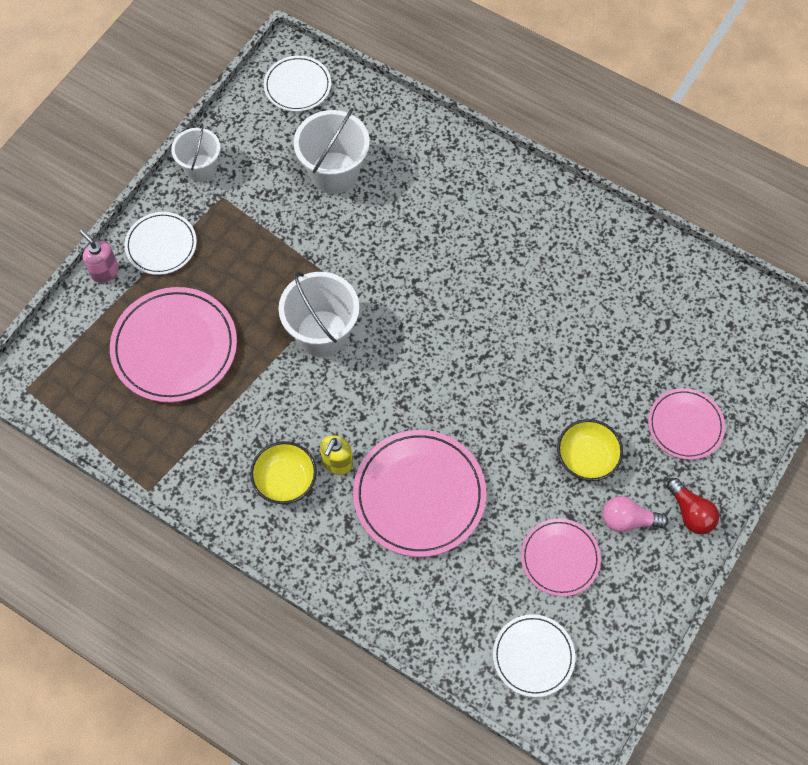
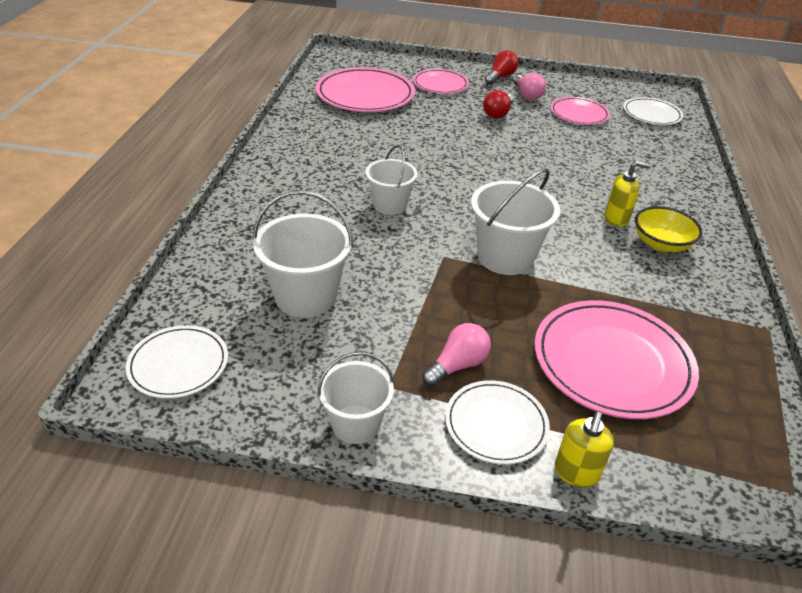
camera: 115 degrees left, 25 degrees down
pink soap dispenser [80,230,119,283] -> yellow soap dispenser [555,412,614,488]
pink plate [353,430,486,557] -> pink plate moved to [316,67,415,112]
yellow bowl [557,419,623,481] -> red light bulb [483,90,514,119]
none -> white bucket [365,145,418,215]
none -> pink light bulb [422,323,491,387]

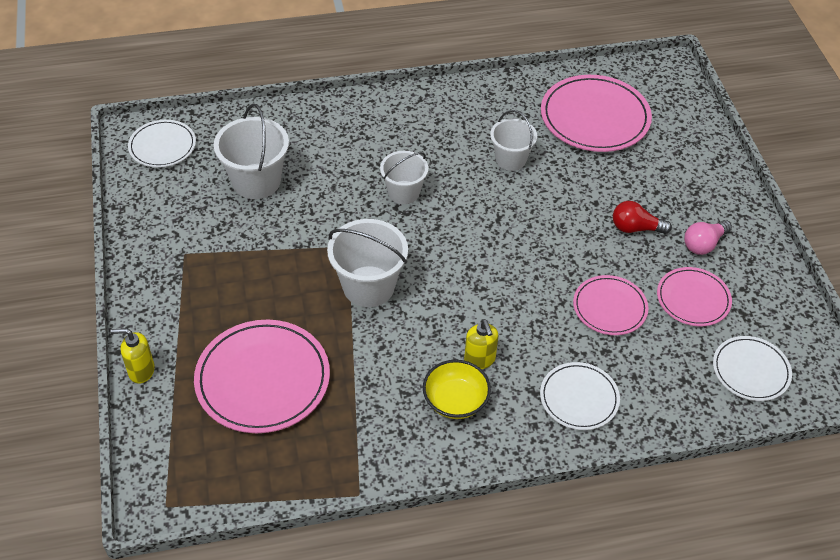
camera: 70 degrees right, 10 degrees up
white bucket [317,352,394,444] -> white bucket moved to [490,110,537,171]
pink plate [413,69,469,94] -> pink plate moved to [573,275,649,335]
pink light bulb [422,323,491,387] -> none
white plate [445,380,550,464] -> white plate moved to [540,362,620,430]
red light bulb [485,50,519,85] -> none

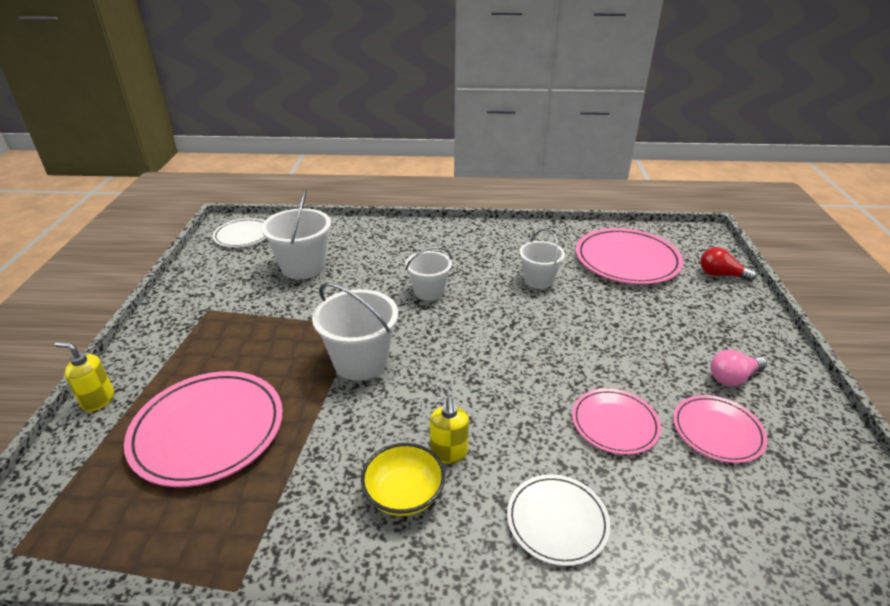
camera: 15 degrees right, 15 degrees down
red light bulb [613,201,672,234] -> red light bulb moved to [700,247,757,281]
white plate [713,336,792,401] -> none

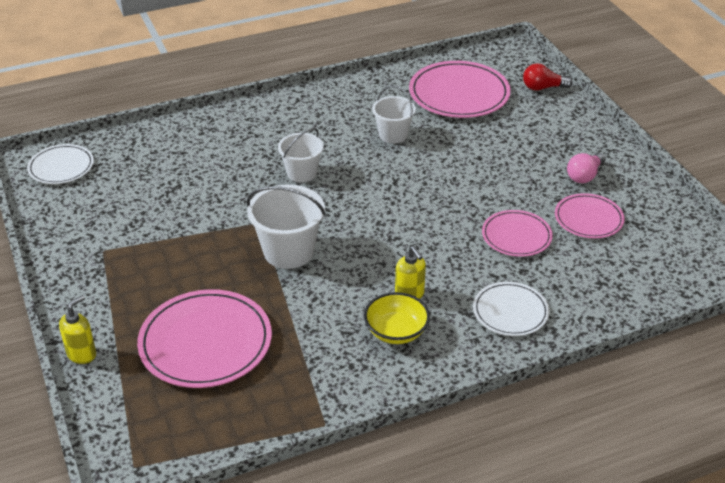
camera: 25 degrees left, 5 degrees up
yellow soap dispenser [55,342,114,412] -> yellow soap dispenser turned 135 degrees clockwise [59,295,96,364]
white bucket [261,189,331,280] -> none

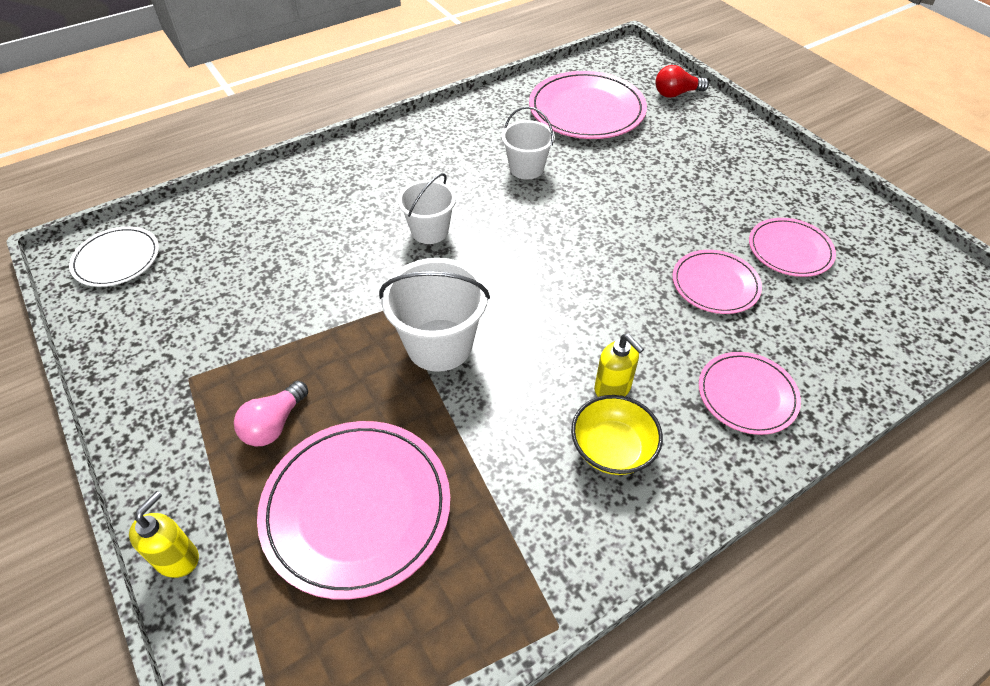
camera: 10 degrees left, 10 degrees up
white plate [473,282,549,336] -> pink plate [699,352,801,435]
pink light bulb [567,153,606,183] -> pink light bulb moved to [234,381,308,446]

